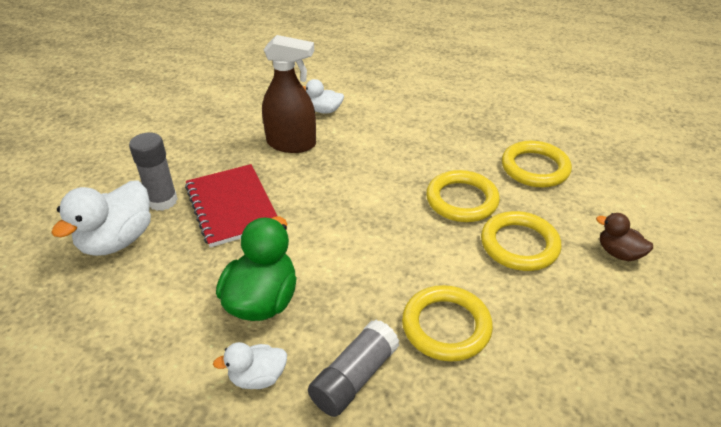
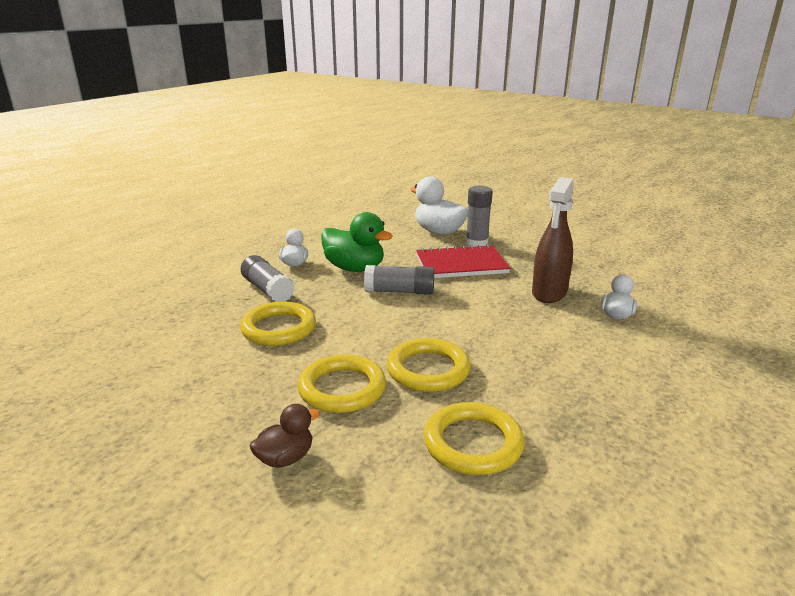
camera: 105 degrees right, 15 degrees down
none -> grey glue stick [364,265,434,295]

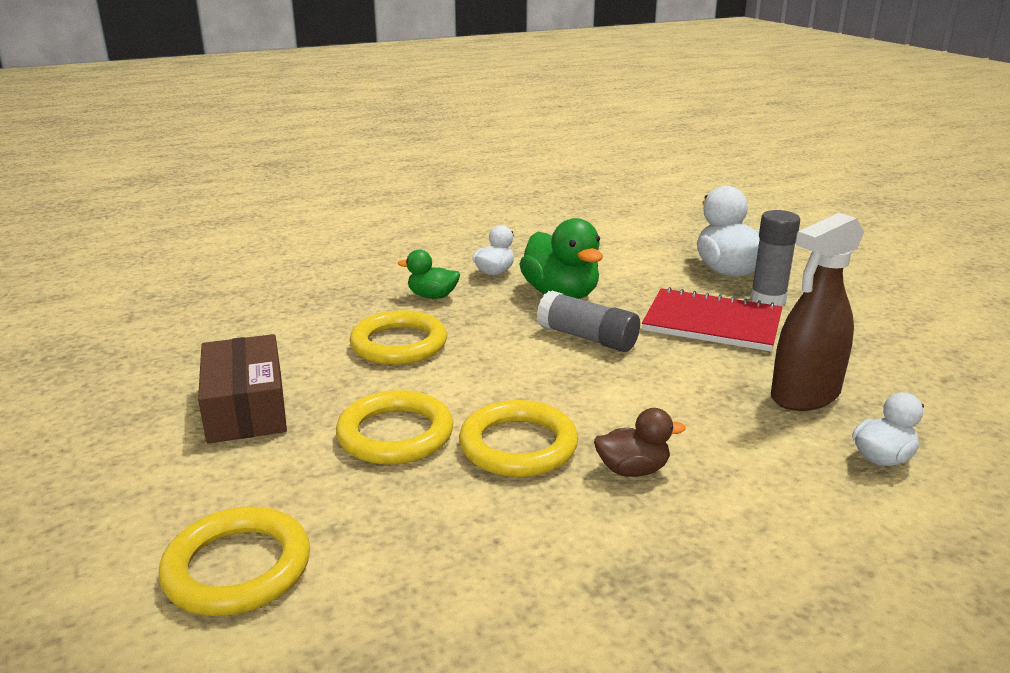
camera: 30 degrees right, 0 degrees up
grey glue stick [241,255,295,302] -> green duck [398,250,460,299]
brown duck [250,404,320,468] -> brown duck moved to [594,408,686,477]
yellow ring [424,402,525,475] -> yellow ring moved to [158,506,310,616]
none -> brown box [198,334,287,444]

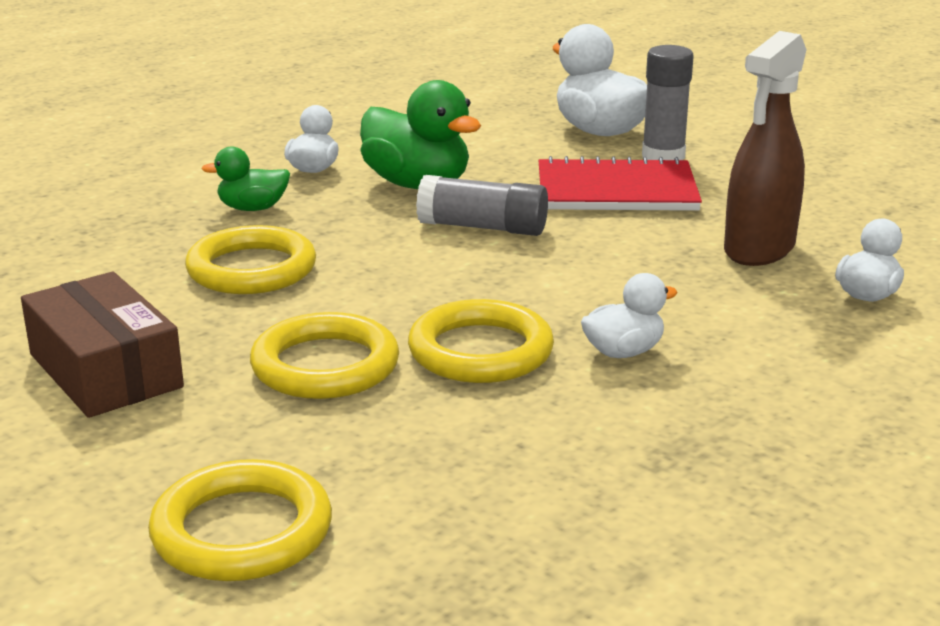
camera: 20 degrees left, 0 degrees up
brown duck [594,408,686,477] -> white duck [581,273,678,358]

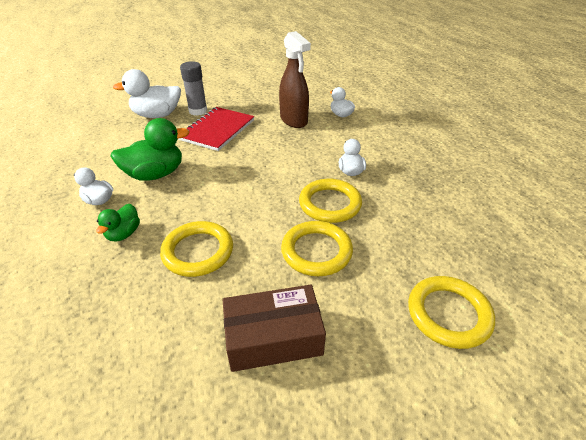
camera: 65 degrees left, 15 degrees up
grey glue stick [416,175,548,236] -> none

